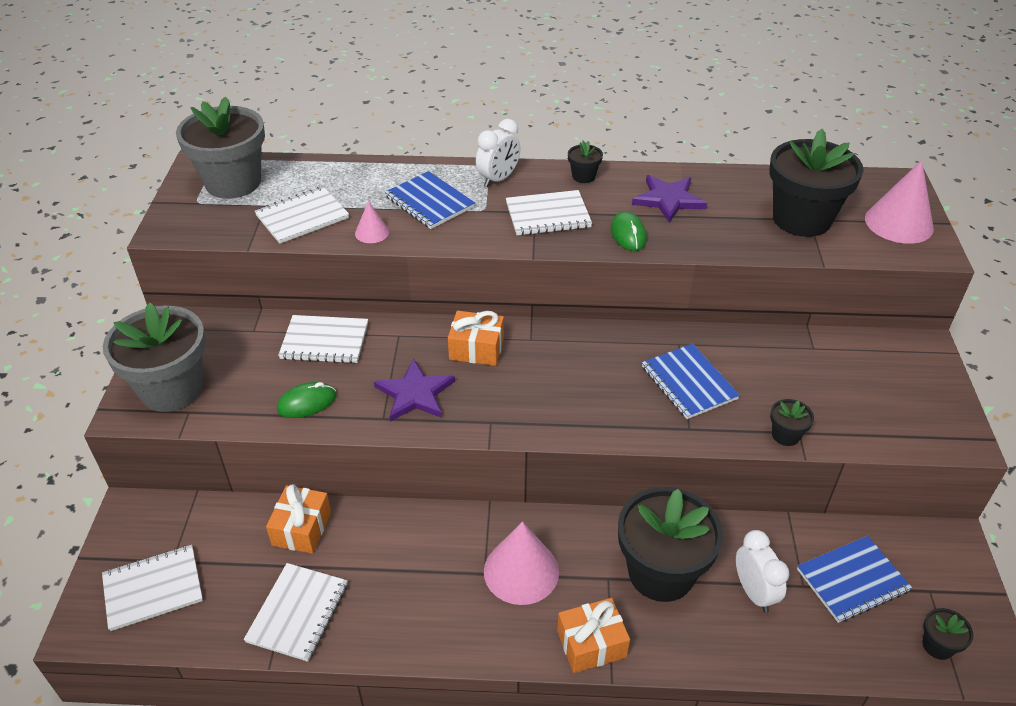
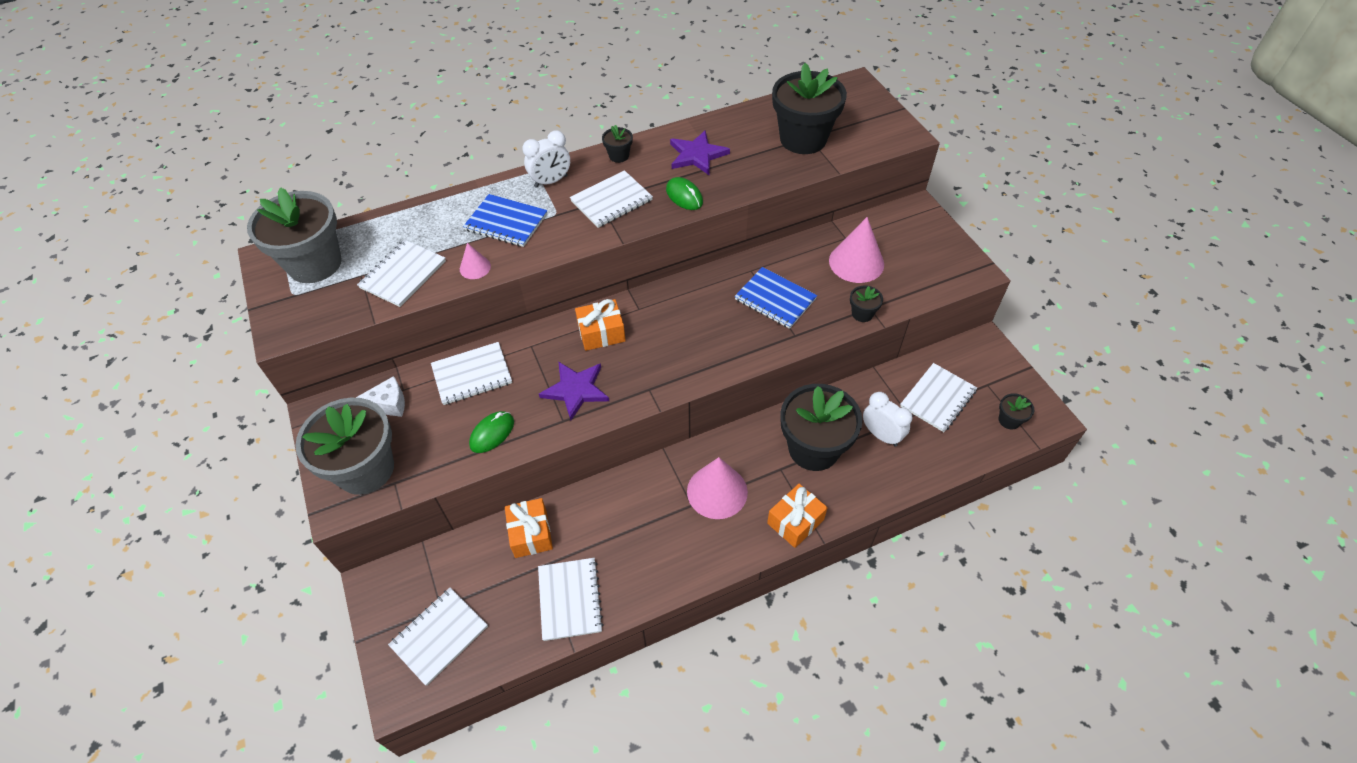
camera: 25 degrees left, 10 degrees up
white clock [476,119,520,187] -> white clock turned 45 degrees clockwise [522,131,570,188]
blue notebook [797,536,912,623] -> white notebook [900,363,977,432]
pink cone [865,160,934,244] -> pink cone moved to [829,217,884,283]
none -> white cheese [356,376,405,417]

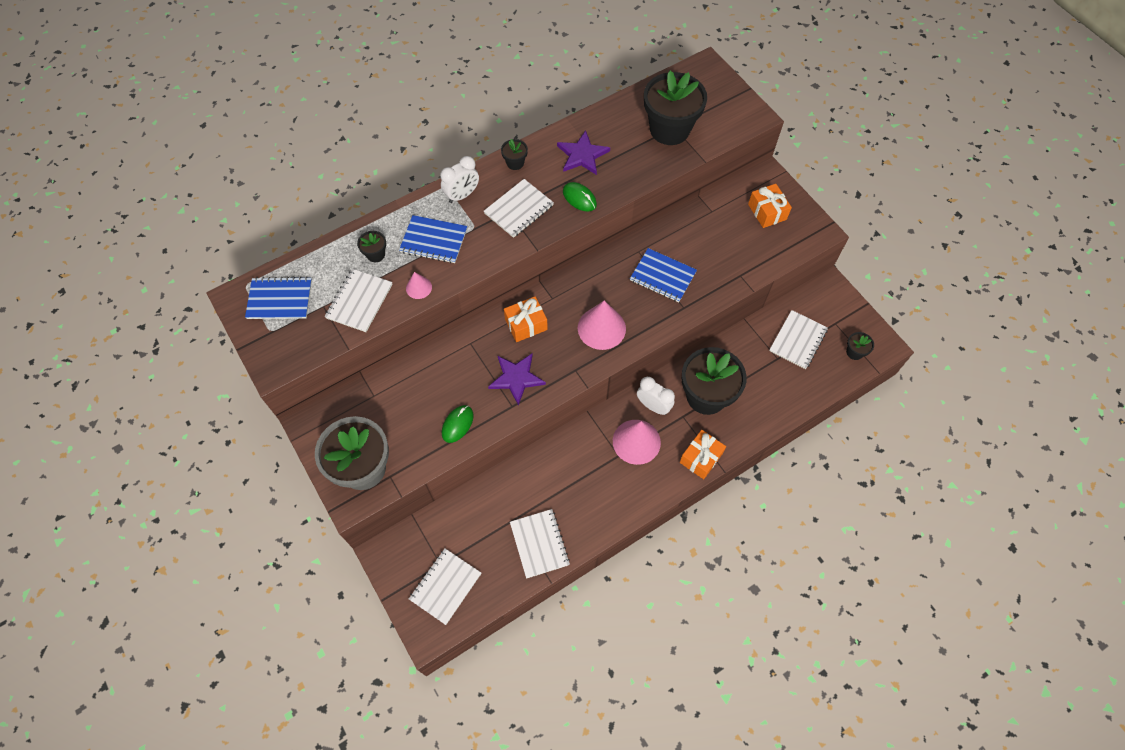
camera: 10 degrees left, 10 degrees up
grey flower pot [247,187,342,283] -> blue notebook [245,277,312,319]
white cheese [356,376,405,417] -> none
white notebook [431,342,512,405] -> none
orange gift [505,498,553,558] -> orange gift moved to [748,184,792,228]
pink cone [829,217,884,283] -> pink cone moved to [578,301,626,350]
black flower pot [850,286,883,322] -> black flower pot moved to [357,231,386,262]
white clock [863,392,912,446] -> white clock moved to [637,377,675,415]

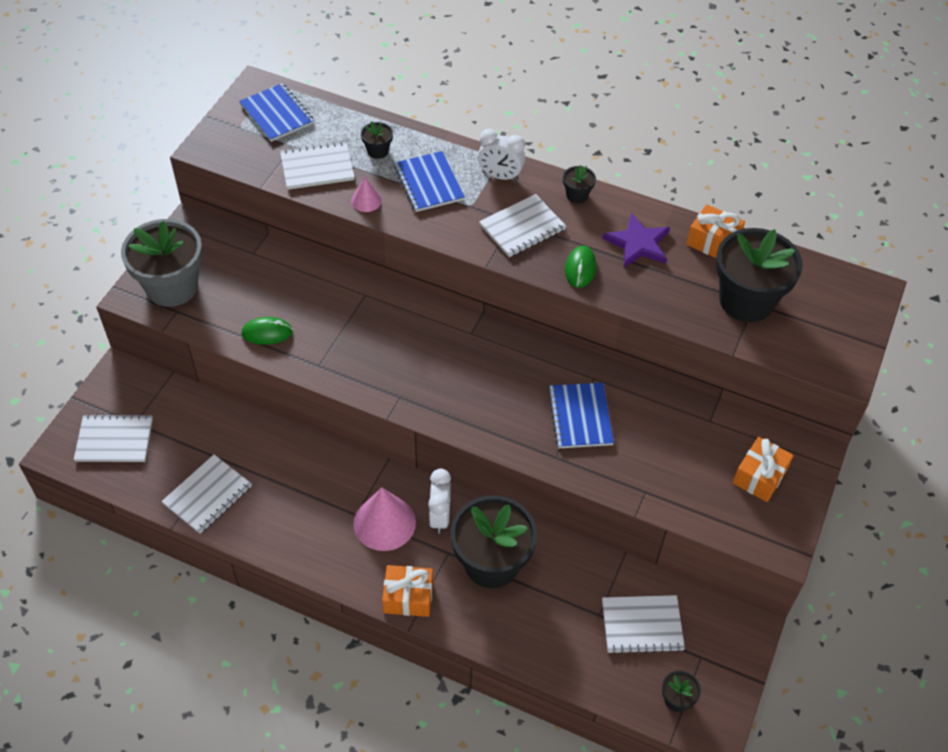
camera: 55 degrees right, 10 degrees down
white notebook [484,179,554,238] -> white notebook turned 45 degrees counterclockwise [479,194,566,257]
purple star [488,354,546,405] -> none
orange gift [504,297,548,342] -> orange gift moved to [686,204,745,258]
pink cone [578,301,626,350] -> none

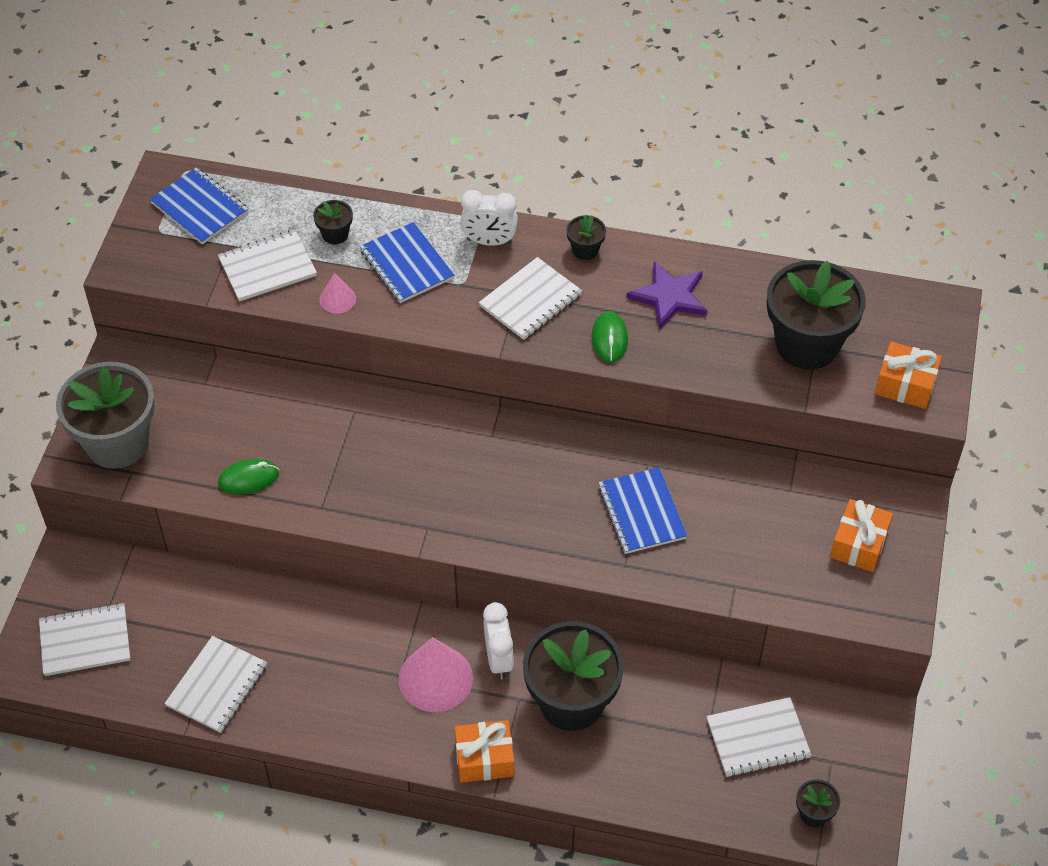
camera: 10 degrees left, 0 degrees up
orange gift [686,204,745,258] -> orange gift moved to [875,342,942,409]

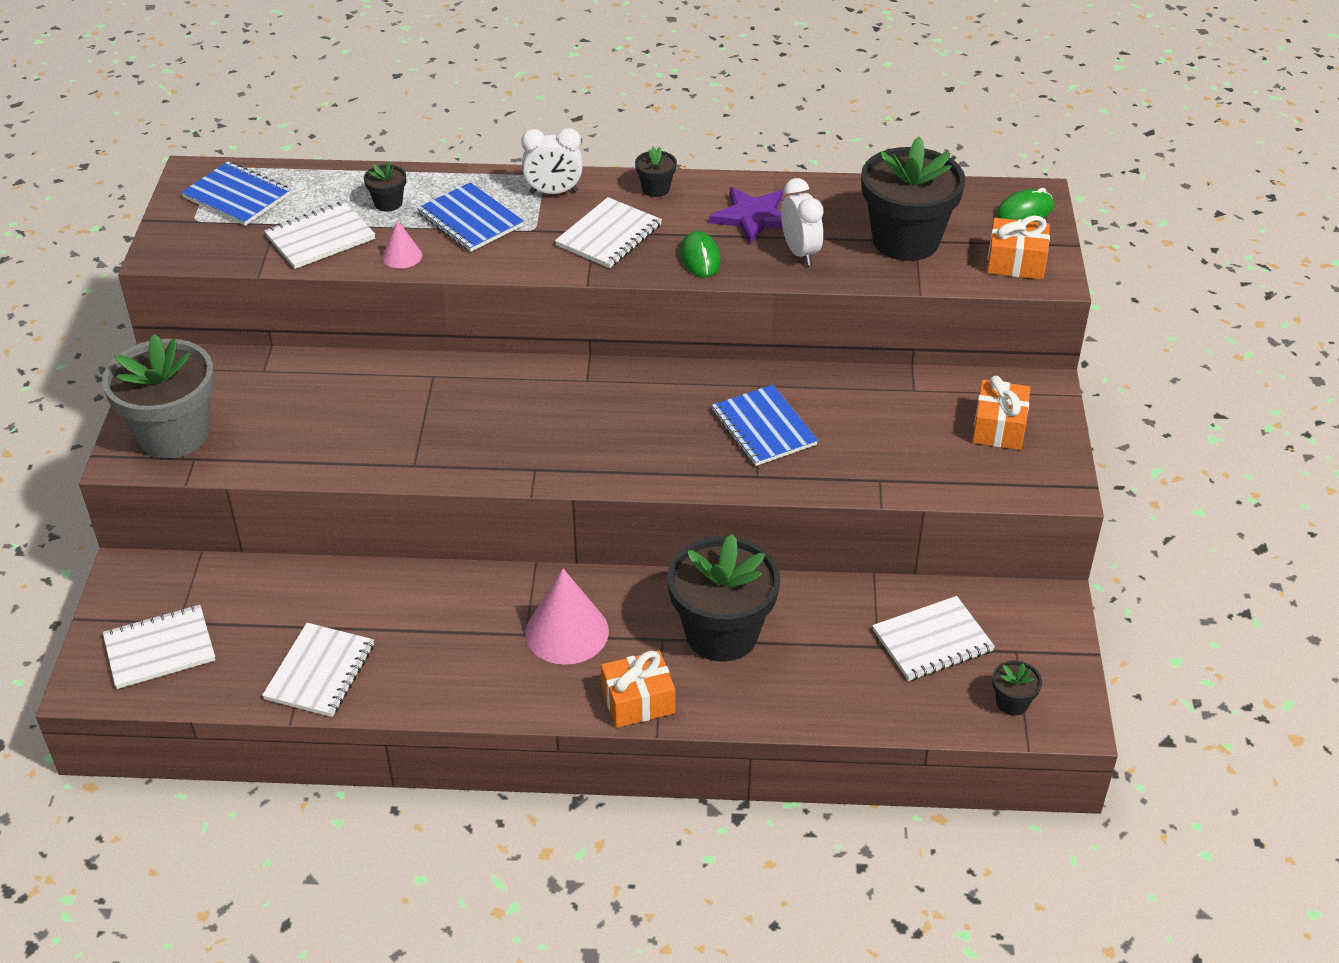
camera: 10 degrees left, 10 degrees down
green mouse [218,459,279,494] -> green mouse moved to [996,188,1054,222]
white clock [483,602,514,679] -> white clock moved to [781,178,824,265]

